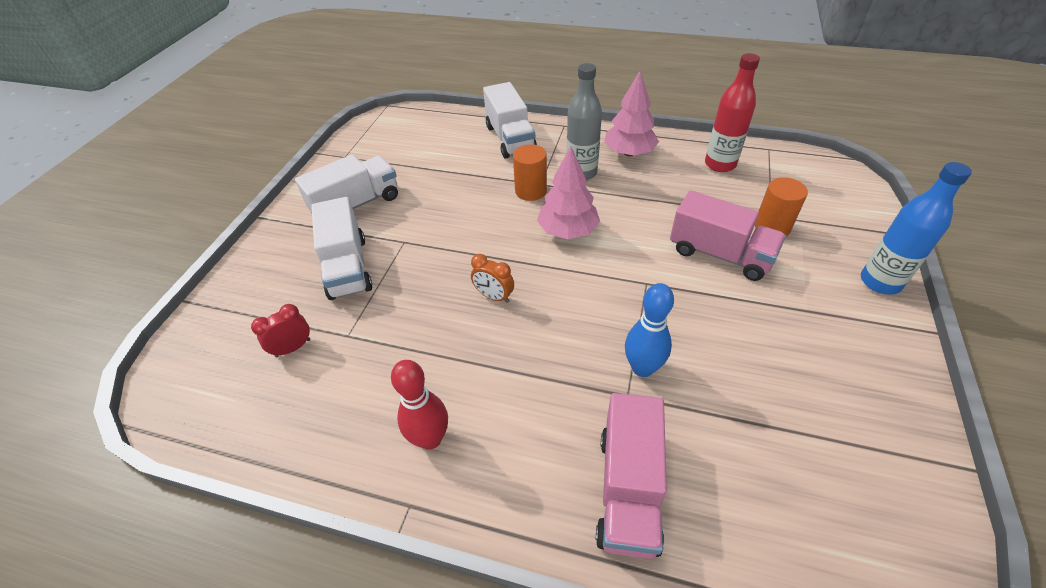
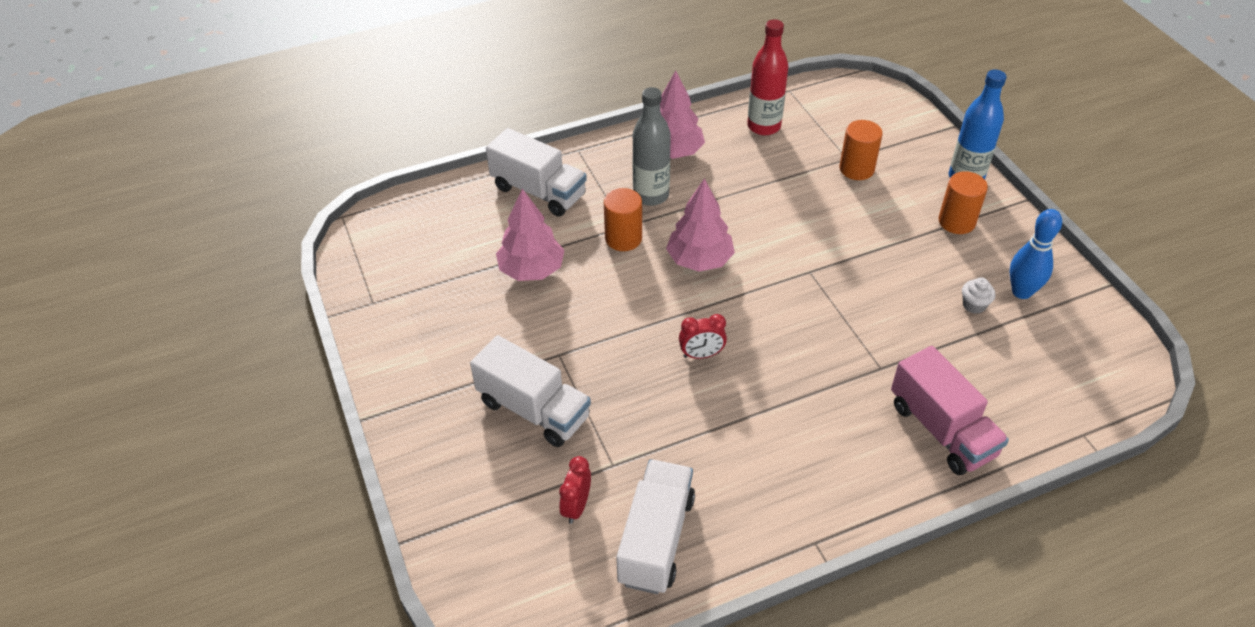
camera: 40 degrees left, 0 degrees up
white truck [295,155,398,213] -> white truck moved to [616,459,695,594]
red bowling pin [391,360,448,450] -> none
orange clock [471,254,514,303] -> red clock [679,314,727,359]
blue bowling pin [625,283,674,377] -> blue bowling pin moved to [1009,209,1062,299]
pink truck [670,190,786,281] -> none
none -> pink tree [496,189,565,281]
none -> orange cylinder [938,171,988,234]
none -> white cupcake [962,278,996,314]

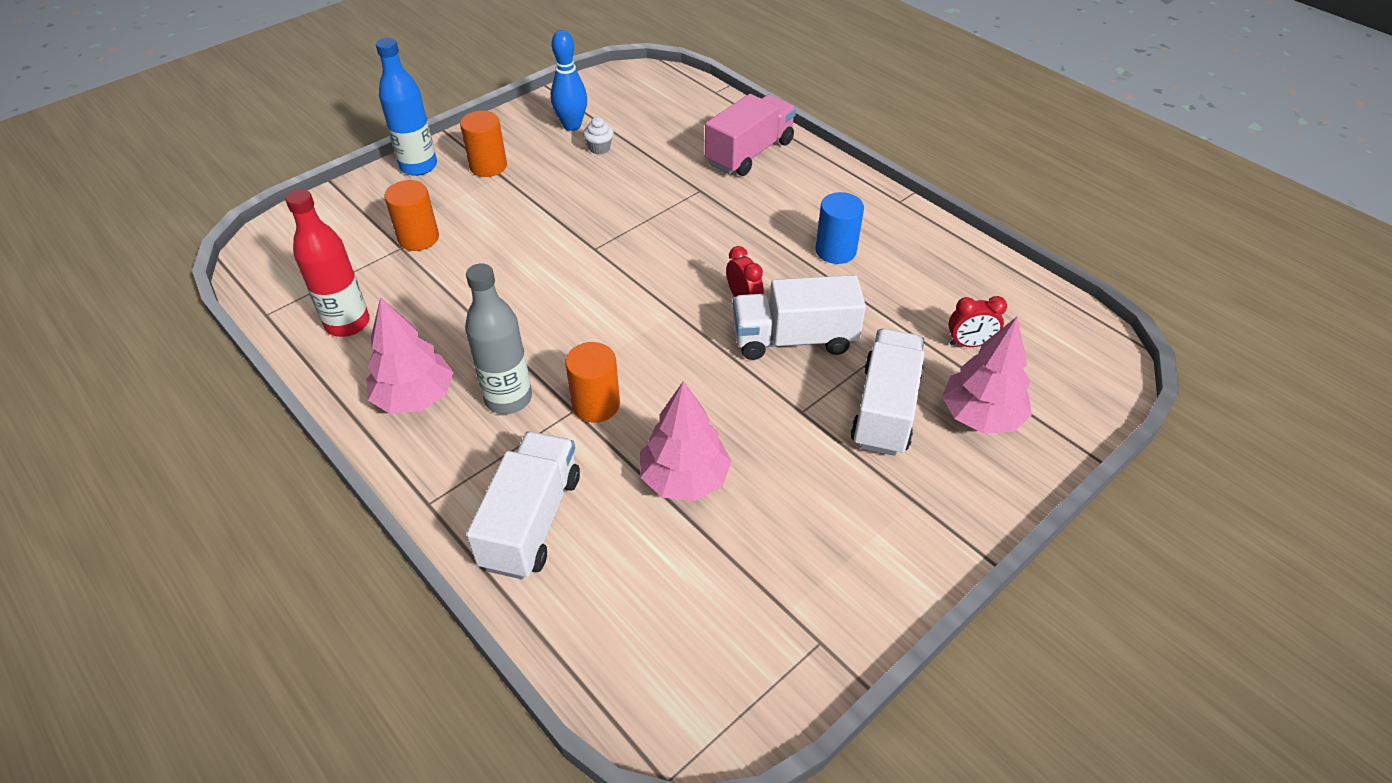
camera: 110 degrees left, 0 degrees up
white truck [616,459,695,594] -> white truck moved to [733,275,866,360]
pink tree [666,178,735,272] -> pink tree moved to [942,317,1032,433]
none -> blue cylinder [815,192,864,264]

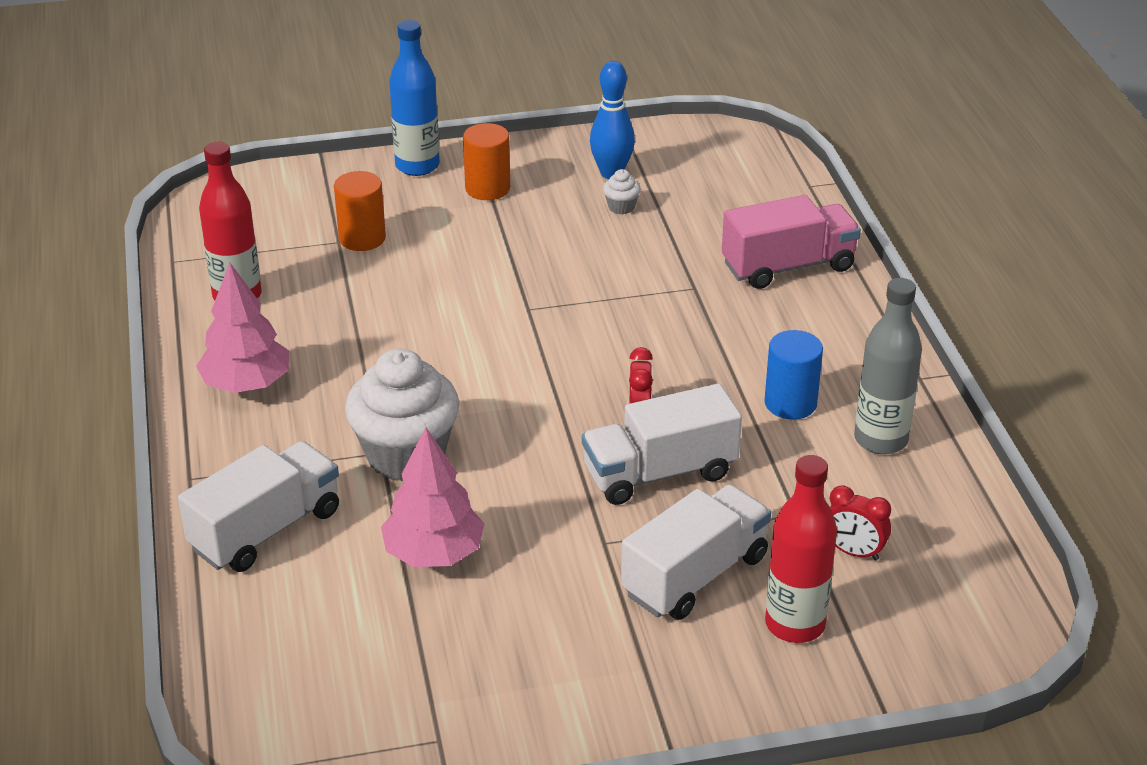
camera: 30 degrees right, 10 degrees down
grey bottle [465,264,532,414] -> grey bottle moved to [854,278,922,454]
orange cylinder [565,342,620,423] -> white cupcake [345,349,459,481]
white truck [733,275,866,360] -> white truck turned 45 degrees counterclockwise [582,383,742,505]
pink tree [942,317,1032,433] -> red bottle [765,455,837,643]

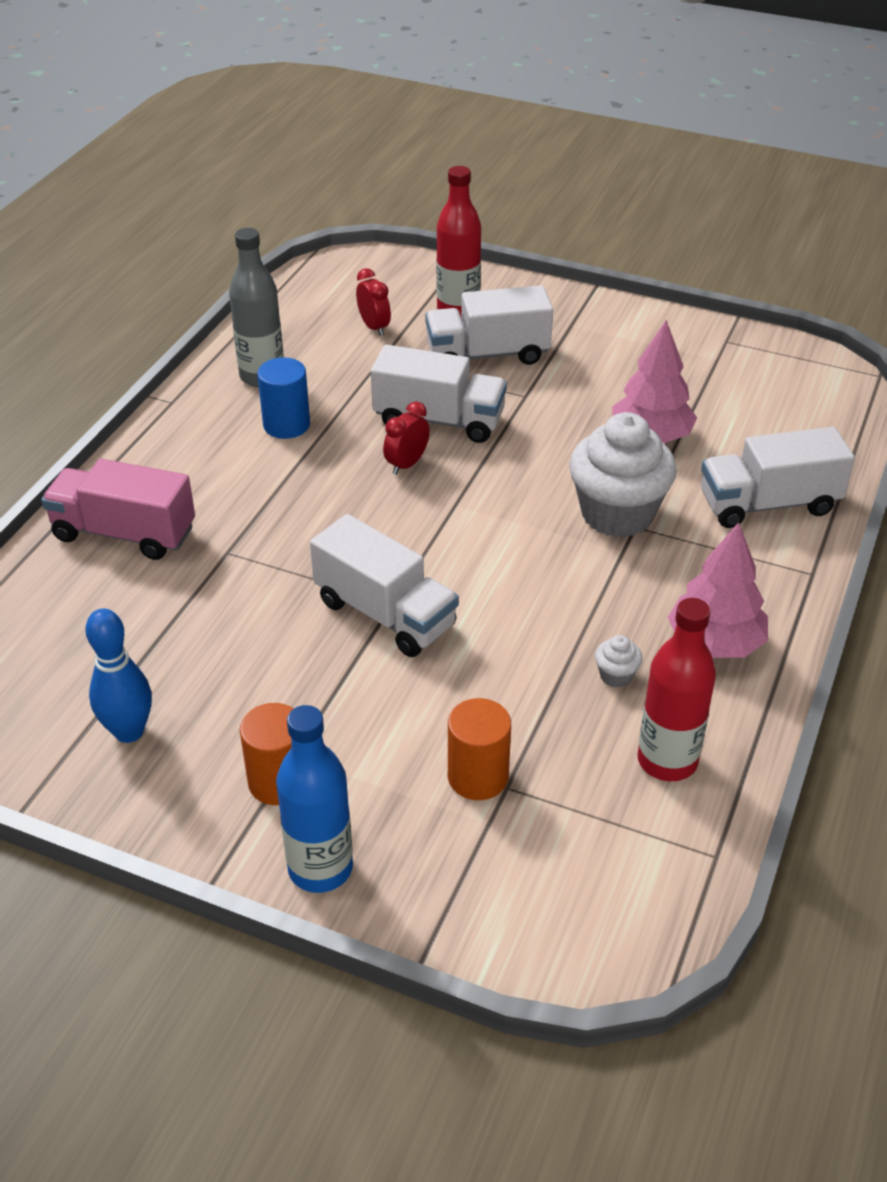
camera: 145 degrees left, 5 degrees up
white cupcake [603,169,641,215] -> white cupcake moved to [595,635,643,688]
none -> white truck [310,514,459,657]

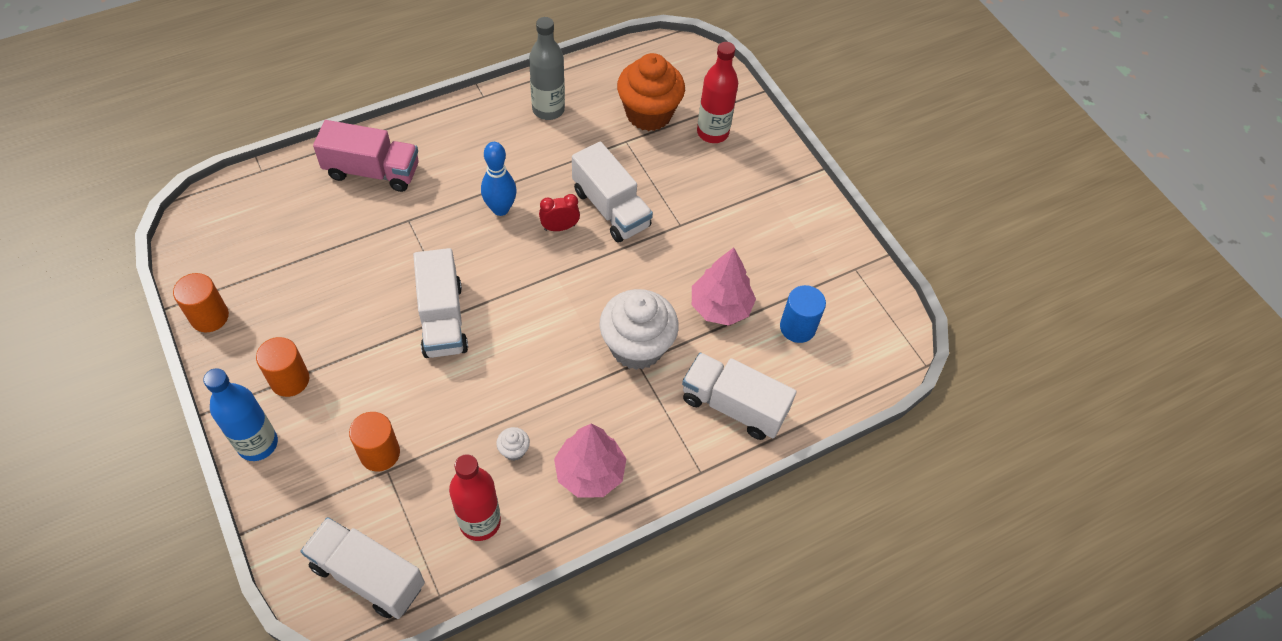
camera: 35 degrees right, 15 degrees up
pink truck [41,459,195,560] -> pink truck turned 135 degrees clockwise [313,120,418,192]
blue bowling pin [85,609,152,743] -> blue bowling pin moved to [481,142,517,216]
blue cylinder [257,357,310,439] -> blue cylinder moved to [780,285,826,343]
red clock [356,268,391,336] -> orange cupcake [617,53,685,131]
white truck [425,285,553,365] -> white truck moved to [301,517,425,619]
none -> orange cylinder [173,273,229,332]

